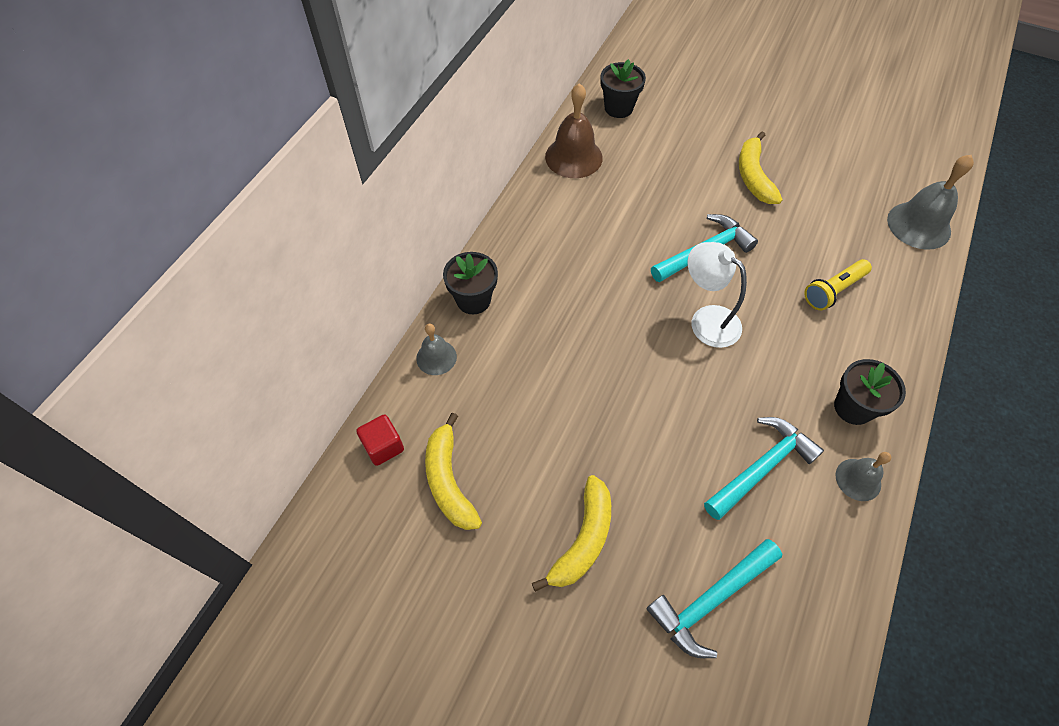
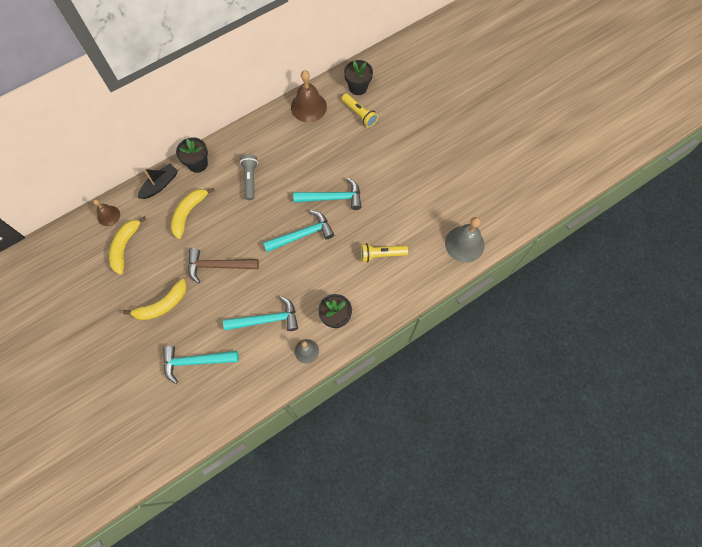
camera: 30 degrees right, 10 degrees up
red cube [356,415,404,466] -> brown bell [93,199,120,226]
grey bell [416,323,457,375] -> black boat [138,163,178,199]
white lamp [688,242,747,348] -> turquoise hammer [263,210,334,252]
yellow banana [739,132,783,204] -> yellow banana moved to [171,188,215,239]
none -> brown hammer [188,248,259,284]
none -> grey flashlight [240,155,258,200]
none -> yellow flashlight [342,94,378,128]

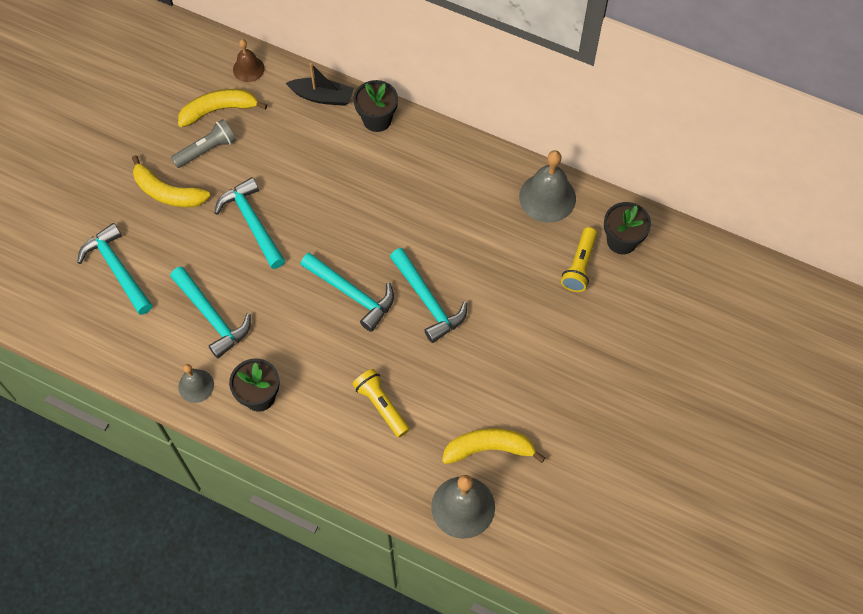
camera: 60 degrees right, 5 degrees down
yellow banana [171,188,215,239] -> yellow banana moved to [442,428,545,464]
brown hammer [188,248,259,284] -> turquoise hammer [214,177,285,269]
grey flashlight [240,155,258,200] -> grey flashlight moved to [171,119,236,168]
brown bell [291,70,327,122] -> grey bell [519,150,576,223]

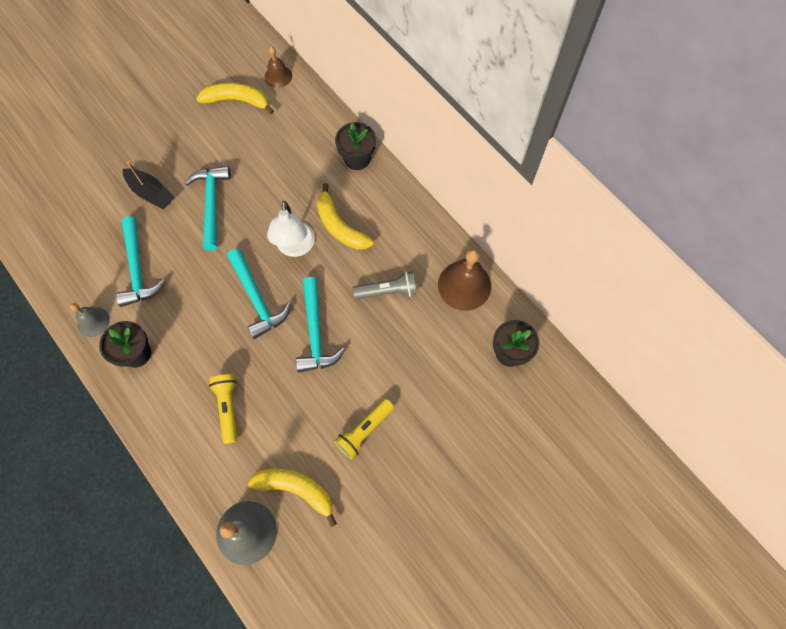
camera: 25 degrees right, 5 degrees up
turquoise hammer [77,223,153,315] -> none
yellow banana [132,155,210,207] -> yellow banana moved to [317,183,374,250]
grey flashlight [171,119,236,168] -> grey flashlight moved to [353,271,417,300]
black boat [286,63,354,106] -> black boat moved to [123,161,174,209]
grey bell [519,150,576,223] -> brown bell [438,249,491,311]
yellow flashlight [561,227,597,292] -> yellow flashlight moved to [334,399,394,459]
none -> white lamp [267,201,315,257]

